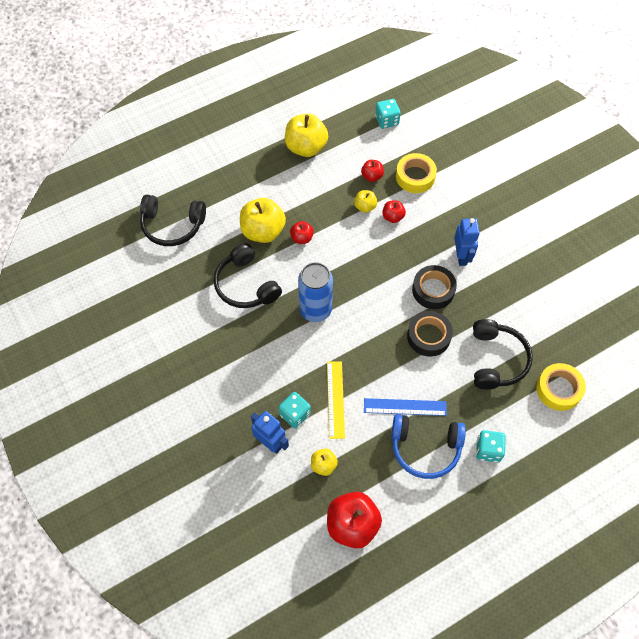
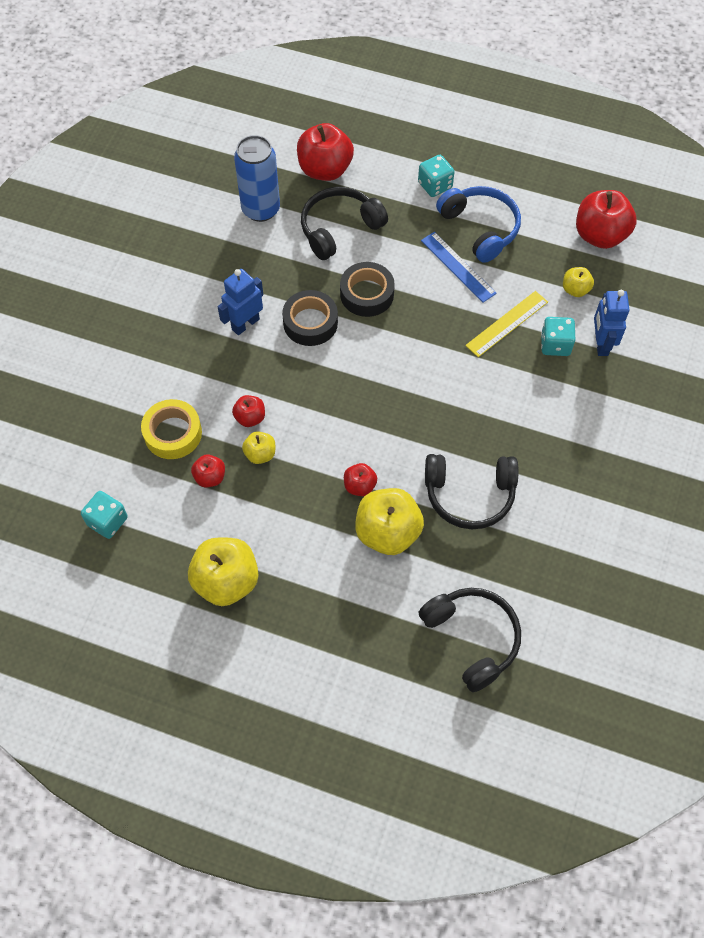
camera: 130 degrees left, 0 degrees up
black headphones [214,243,282,308] -> black headphones turned 75 degrees clockwise [425,454,519,529]
blue can [298,262,333,322] -> blue can moved to [234,135,280,222]
yellow tape [536,363,586,411] -> red apple [297,123,354,181]

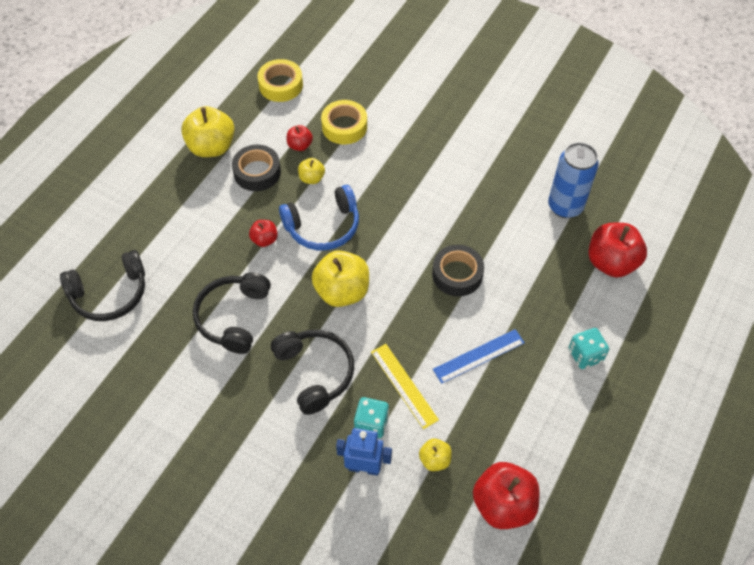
camera: 100 degrees right, 5 degrees down
turquoise dice [81,491,128,539] -> yellow tape [257,59,303,102]
blue robot [218,269,263,335] -> none
red apple [232,395,265,427] -> none
black tape [282,290,338,346] -> black tape moved to [232,145,281,191]
black headphones [301,187,388,260] -> black headphones moved to [271,329,354,415]
yellow apple [355,488,424,555] -> yellow apple moved to [312,250,369,307]
blue headphones [436,186,521,263] -> blue headphones moved to [279,185,359,250]

